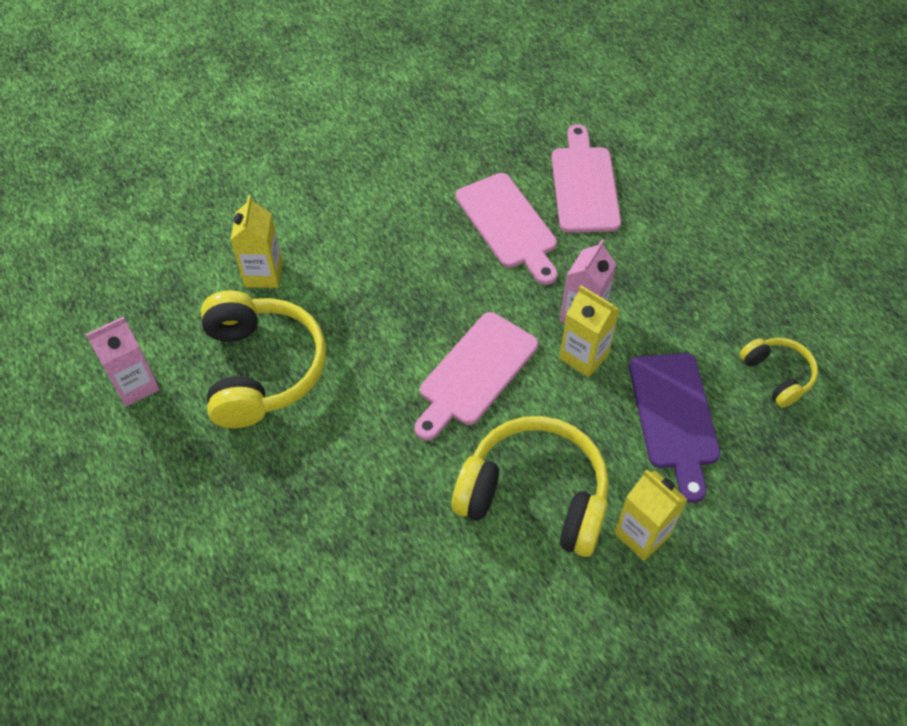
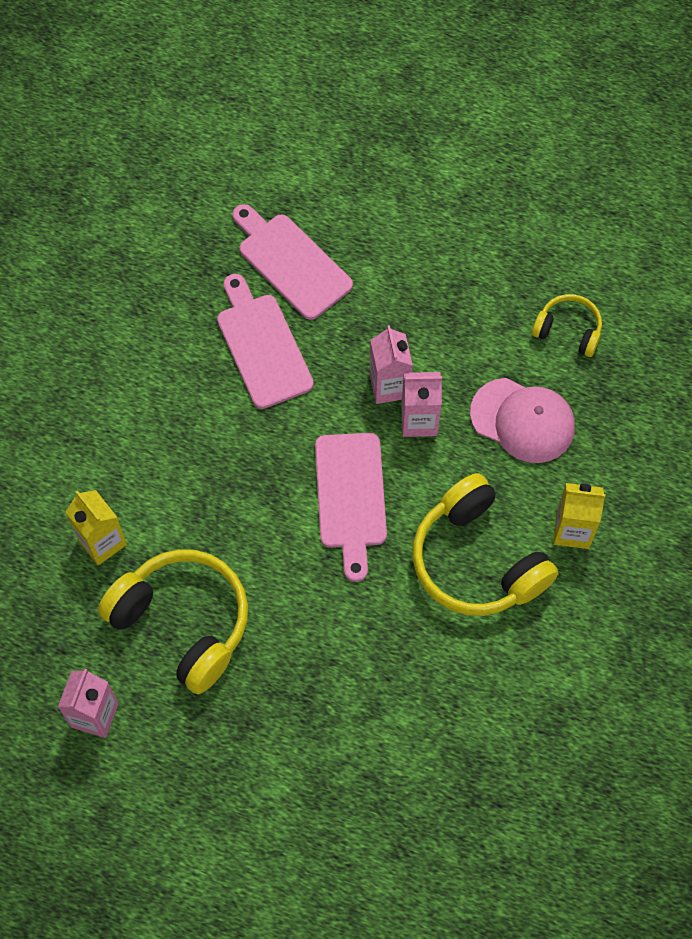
camera: 40 degrees left, 10 degrees up
yellow headphones [452,416,609,557] -> yellow headphones turned 105 degrees counterclockwise [412,473,558,616]
pink cutting board [456,173,558,285] -> pink cutting board turned 135 degrees counterclockwise [217,274,314,409]
yellow carton [559,285,620,377] -> pink carton [401,372,442,437]
purple cutting board [629,353,720,503] -> pink cap [470,378,575,463]

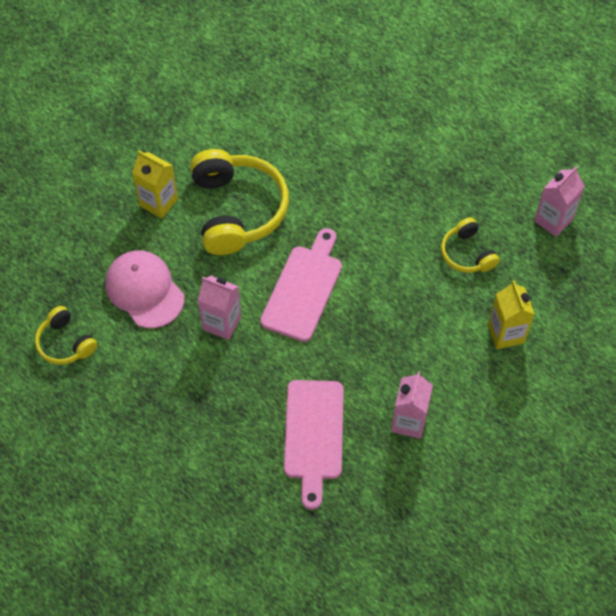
camera: 155 degrees left, 5 degrees down
yellow headphones [98,549,248,694] -> yellow headphones [441,217,500,273], size x0.52
pink cutting board [232,204,353,320] -> none
pink carton [370,325,413,404] -> pink carton moved to [391,372,433,439]

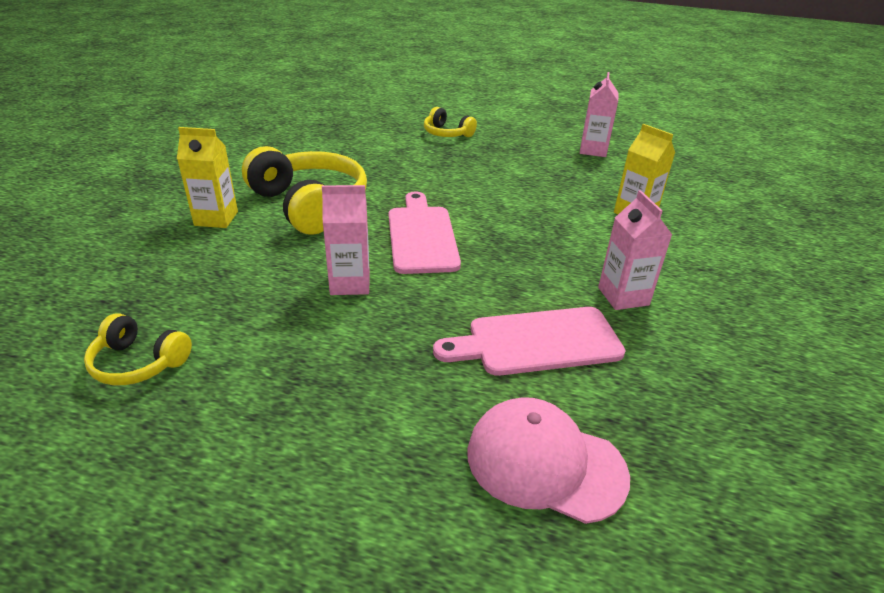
camera: 30 degrees left, 25 degrees down
pink cap [105,250,184,328] -> pink cap moved to [467,397,630,524]
pink cutting board [284,380,344,510] -> pink cutting board turned 105 degrees clockwise [433,307,626,376]
yellow headphones [441,217,500,273] -> yellow headphones moved to [424,107,477,137]

